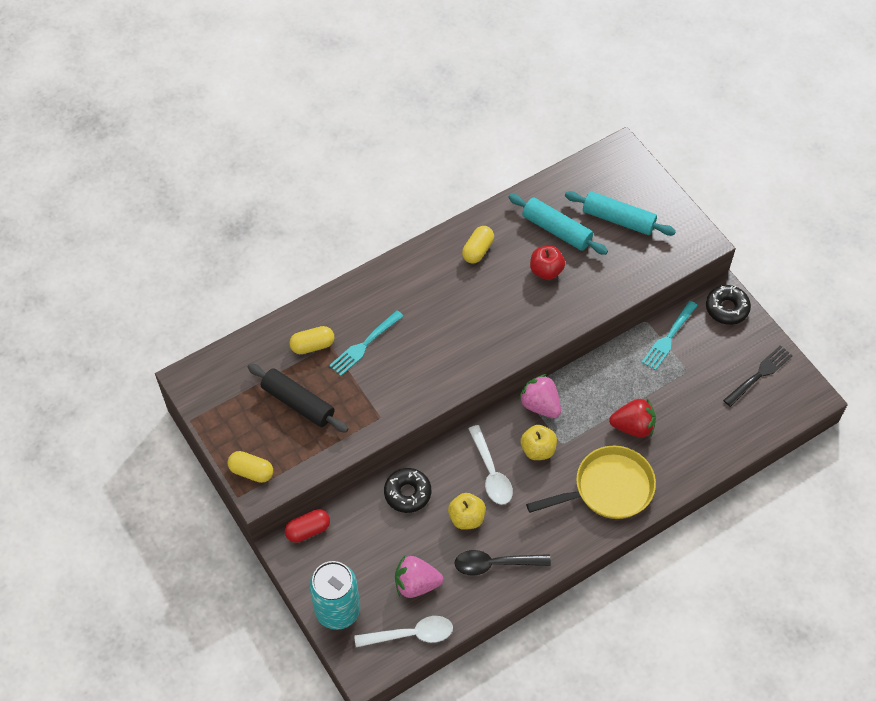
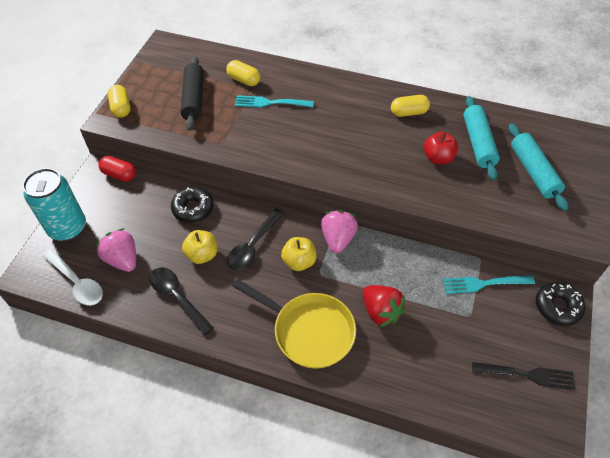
camera: 50 degrees right, 5 degrees down
white spoon [468,425,513,505] -> black spoon [227,208,284,270]

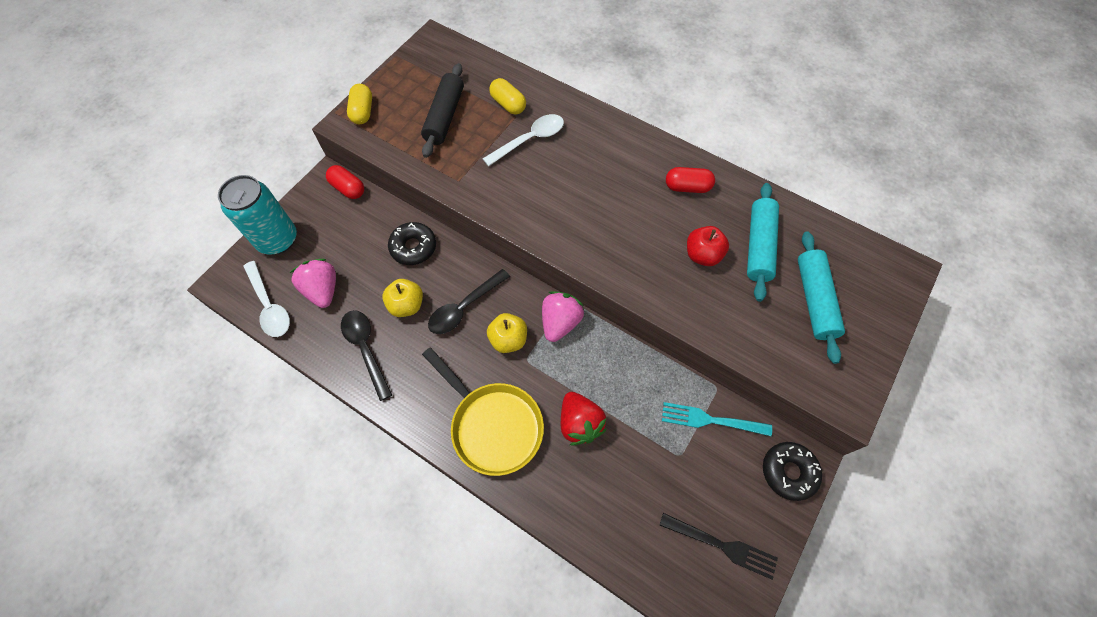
camera: 15 degrees right, 10 degrees up
turquoise fork [235,95,314,108] -> white spoon [483,114,564,166]
yellow capsule [391,95,430,117] -> red capsule [666,167,715,193]

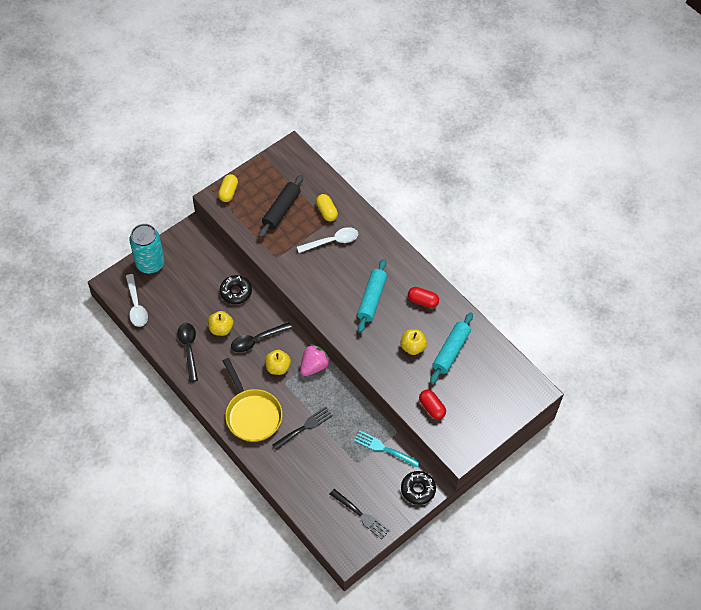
camera: 15 degrees right, 5 degrees down
pink strawberry [290,259,336,308] -> none
red capsule [326,165,364,199] -> red capsule moved to [419,390,446,419]
red strawberry [561,392,607,445] -> black fork [272,406,333,450]
red apple [687,226,729,266] -> yellow apple [400,329,427,355]
turquoise rolling pin [798,231,845,364] -> turquoise rolling pin moved to [357,259,387,333]

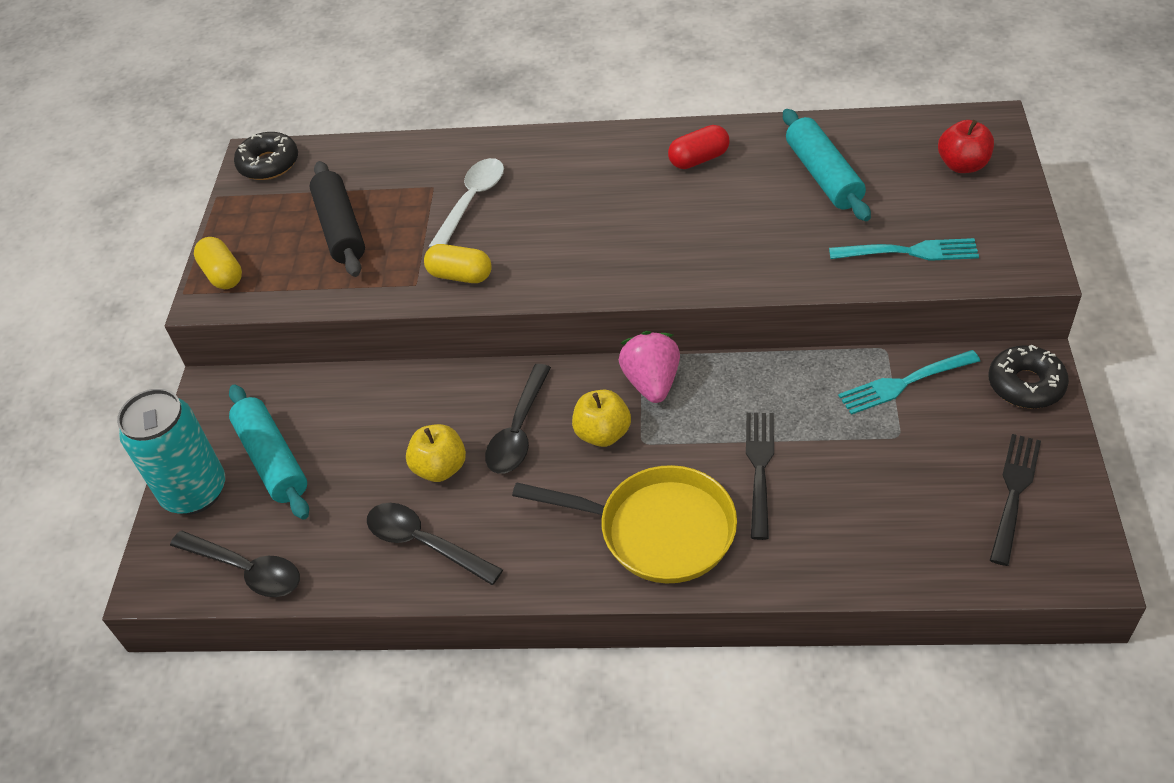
camera: 40 degrees left, 10 degrees down
white spoon [126,274,148,327] -> black spoon [170,531,300,597]
black donut [220,275,252,304] -> black donut moved to [234,132,298,180]
yellow capsule [316,194,338,221] -> yellow capsule moved to [424,244,492,283]
black fork [330,489,390,539] -> black fork turned 60 degrees counterclockwise [990,434,1041,566]
turquoise rolling pin [357,259,387,333] -> turquoise rolling pin moved to [229,385,309,520]
yellow apple [400,329,427,355] -> none
red capsule [419,390,446,419] -> turquoise fork [829,238,979,261]
none -> red apple [938,120,994,173]

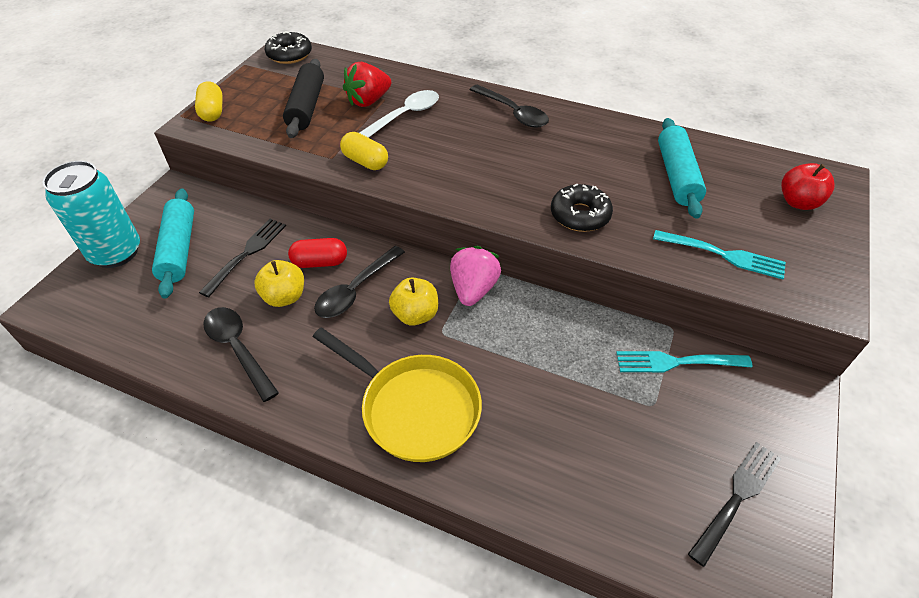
camera: 15 degrees right, 0 degrees up
black spoon [170,531,300,597] -> black spoon moved to [470,85,549,128]
red capsule [668,125,730,169] -> red capsule moved to [288,238,347,268]
black fork [746,413,774,540] -> black fork moved to [199,219,286,297]
black donut [989,345,1069,409] -> black donut moved to [551,184,613,232]
none -> red strawberry [343,62,391,107]

